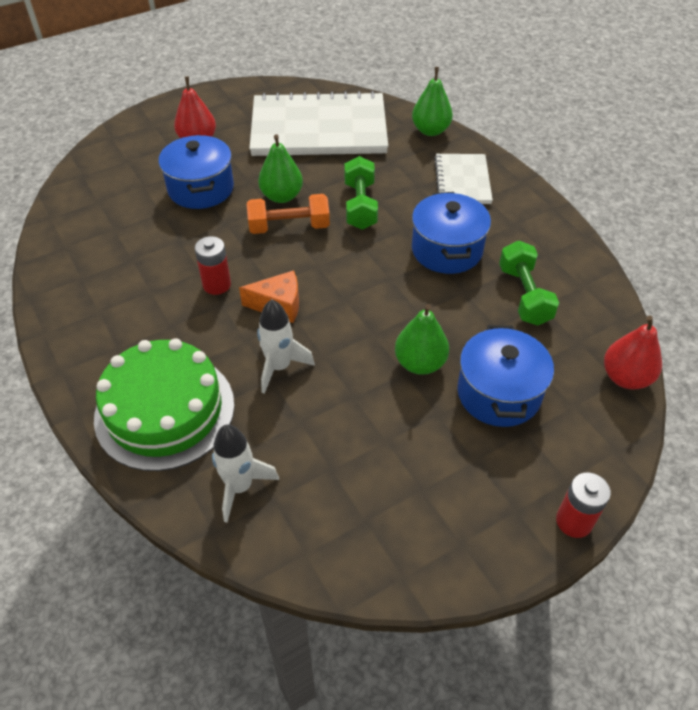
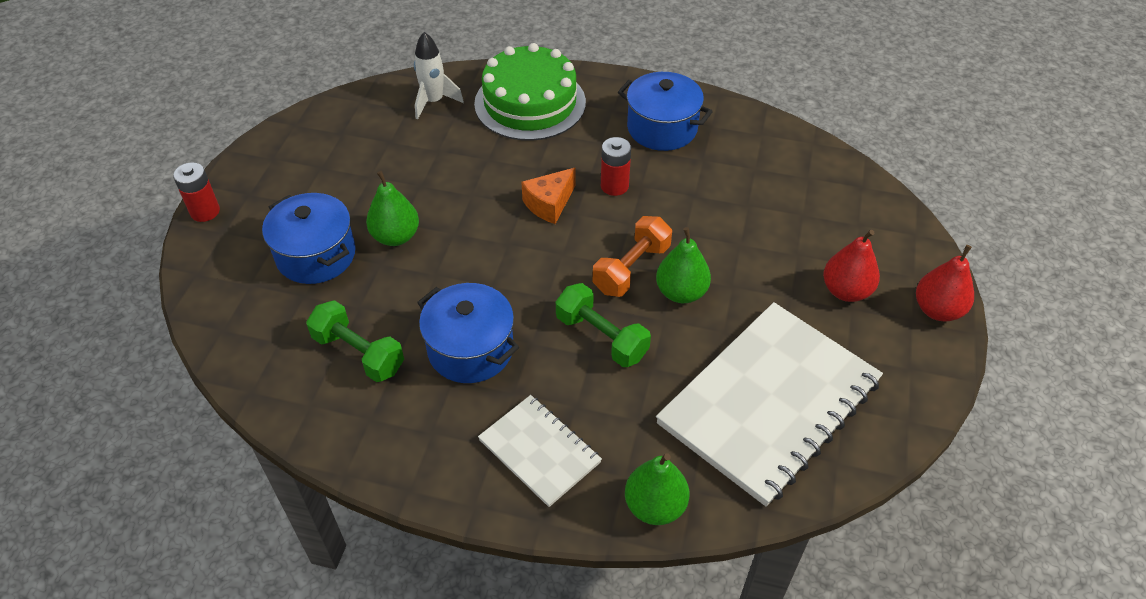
camera: 135 degrees right, 0 degrees up
blue pot [159,135,234,209] -> blue pot moved to [618,72,713,151]
white rocket [257,299,315,394] -> none
red pear [604,315,662,390] -> red pear moved to [916,245,974,321]

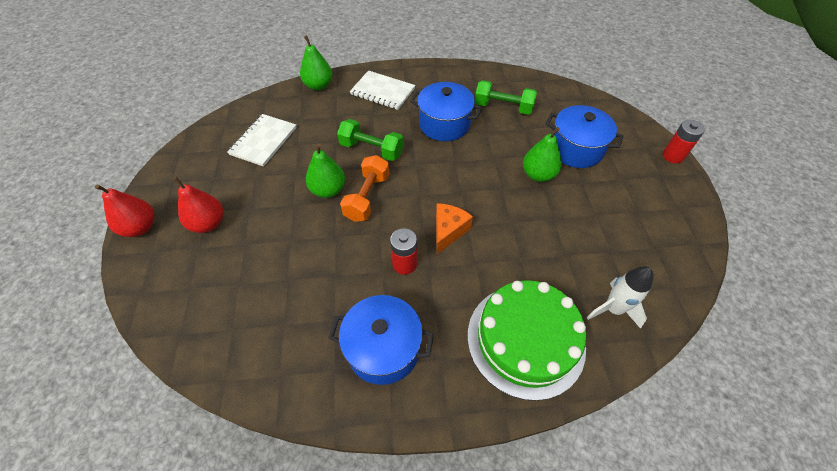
camera: 160 degrees right, 5 degrees up
white notebook [656,302,883,507] -> white notebook [227,114,297,167], size x0.52

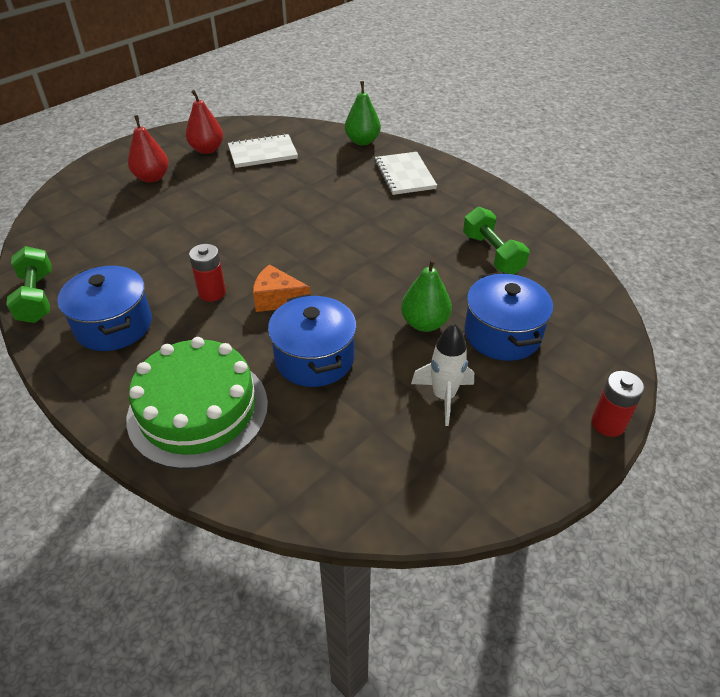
camera: 50 degrees right, 10 degrees down
red pear [95,185,155,237] -> red pear moved to [186,90,223,154]
green pear [306,143,345,198] -> none
green dumbbell [337,119,404,161] -> green dumbbell moved to [6,246,52,323]
orange dumbbell [340,155,390,222] -> none
blue pot [410,82,482,141] -> blue pot moved to [268,294,357,387]
orange cheese [436,203,473,254] -> orange cheese turned 150 degrees counterclockwise [253,264,310,312]
white rocket [586,266,653,329] -> white rocket moved to [411,323,474,426]

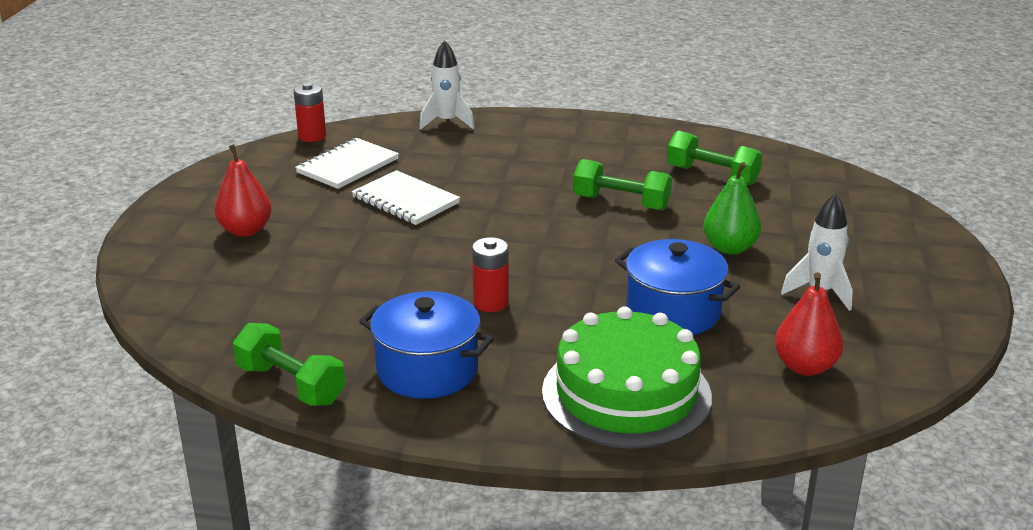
camera: 35 degrees left, 15 degrees down
red pear [186,90,223,154] -> red pear moved to [775,272,843,376]
orange cheese [253,264,310,312] -> none
green pear [345,81,381,145] -> white rocket [419,40,474,130]
white notebook [375,152,437,195] -> white notebook moved to [352,170,460,225]
blue pot [465,272,553,361] -> none
red battery [592,371,644,437] -> red battery moved to [294,82,326,142]
none -> green dumbbell [573,159,672,210]

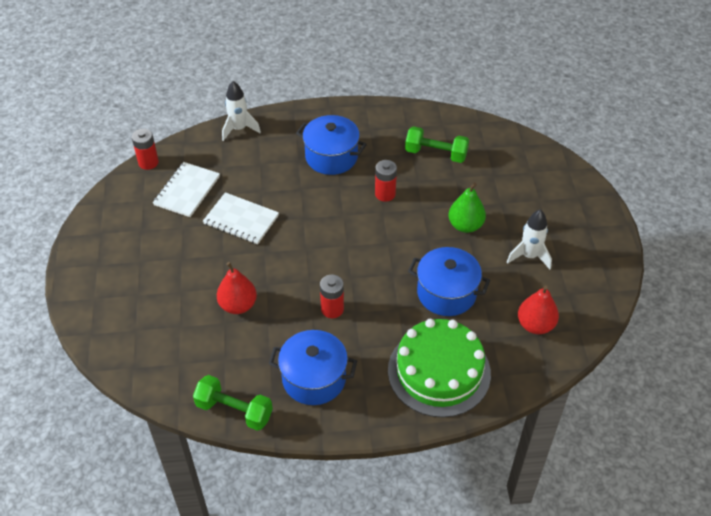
camera: 15 degrees left, 20 degrees up
red pear [214,144,272,237] -> red pear moved to [217,262,257,314]
green dumbbell [573,159,672,210] -> red battery [375,160,397,202]
none -> blue pot [296,115,367,175]

